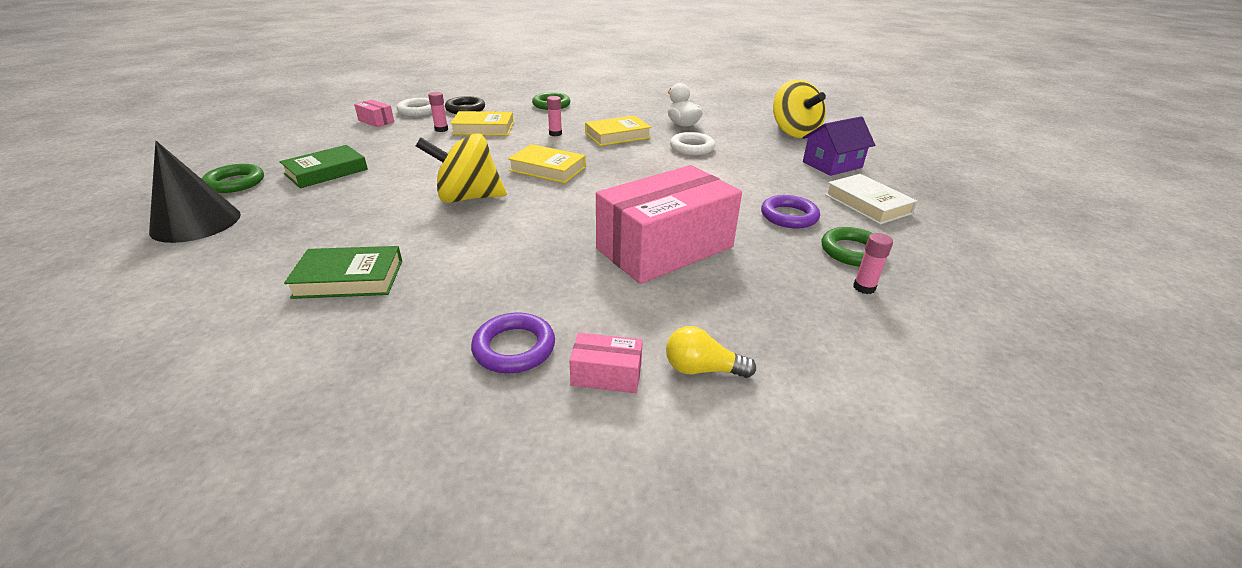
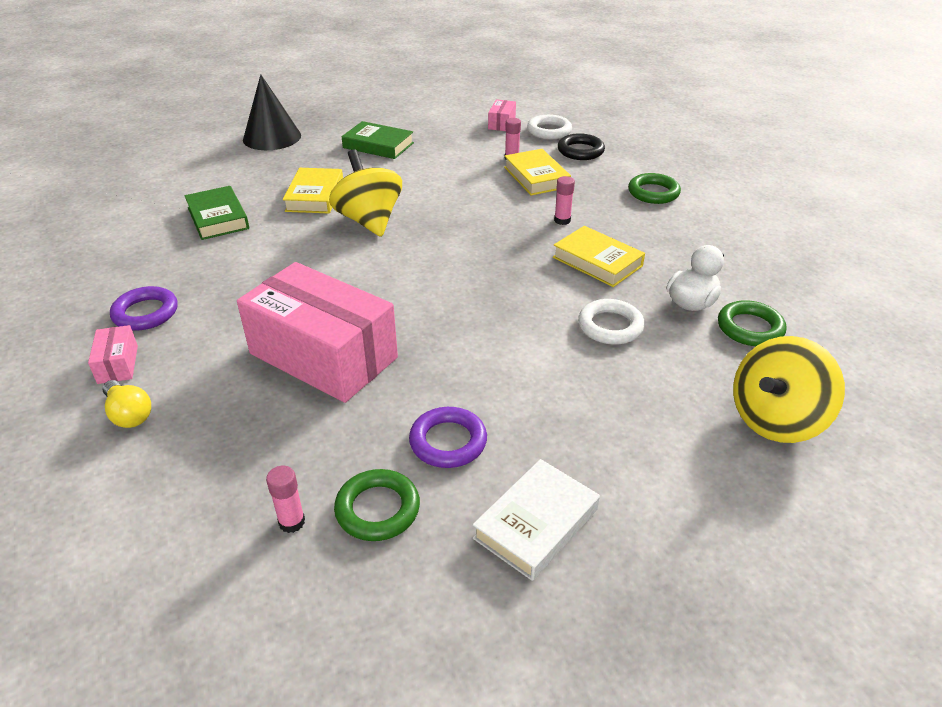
camera: 70 degrees right, 5 degrees up
green ring [202,164,264,193] -> green ring moved to [718,300,786,346]
yellow book [508,144,586,183] -> yellow book moved to [283,168,343,213]
yellow light bulb [666,326,756,378] -> yellow light bulb turned 150 degrees clockwise [102,380,151,428]
purple house [803,116,875,176] -> none

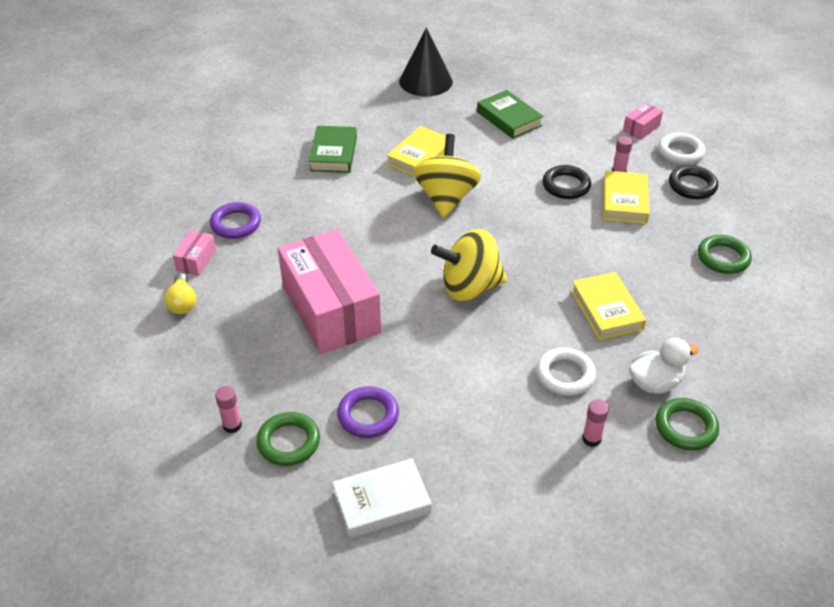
camera: 30 degrees right, 5 degrees up
pink glue stick [554,176,575,225] -> pink glue stick moved to [582,399,609,447]
yellow spinning top [733,336,845,443] -> yellow spinning top moved to [431,229,507,301]
none -> black ring [542,165,591,199]

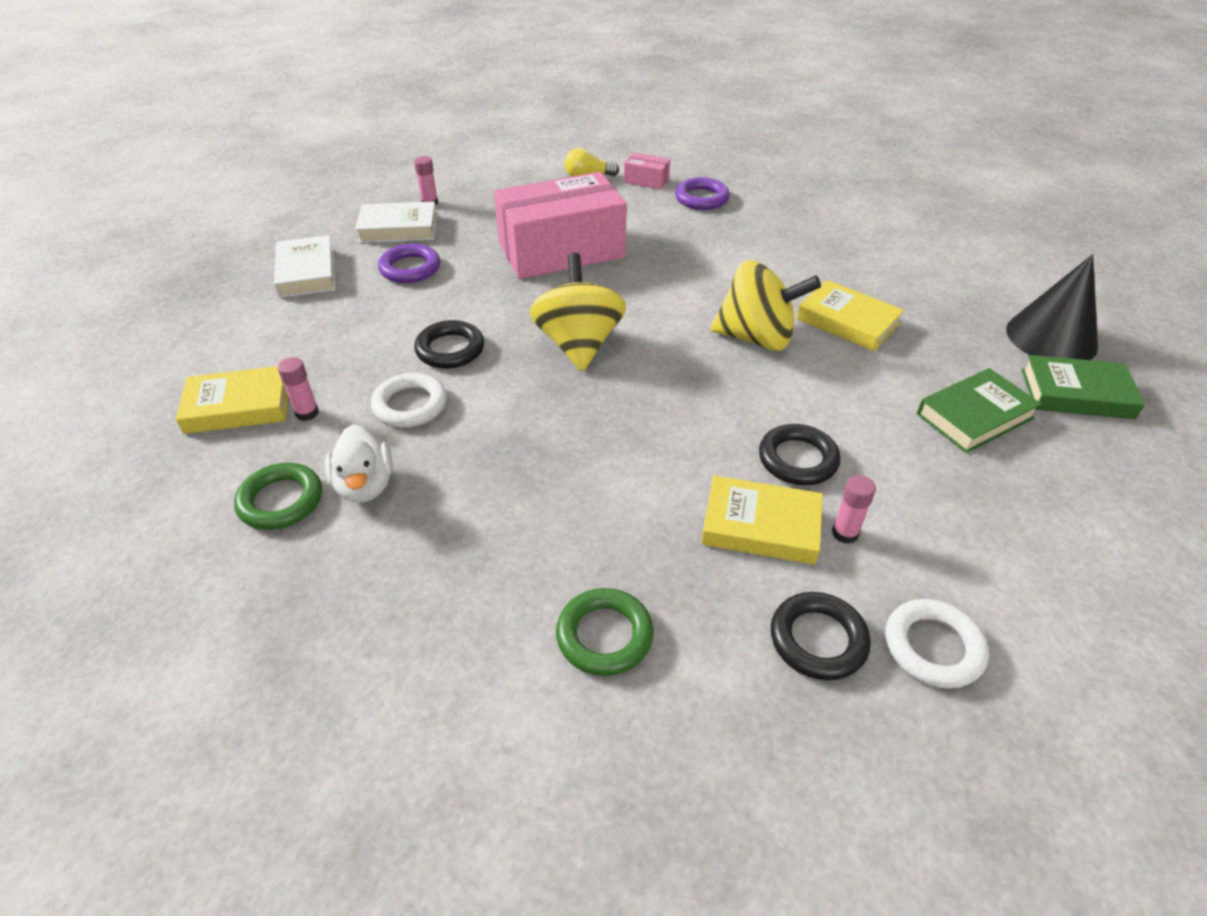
camera: 95 degrees right, 0 degrees up
green ring [256,412,320,466] -> white book [355,201,437,243]
green book [309,126,357,173] -> green book moved to [1021,355,1145,419]
yellow book [571,272,646,340] -> yellow book moved to [176,366,288,434]
pink box [623,103,663,140] -> none
none -> black ring [414,320,484,368]

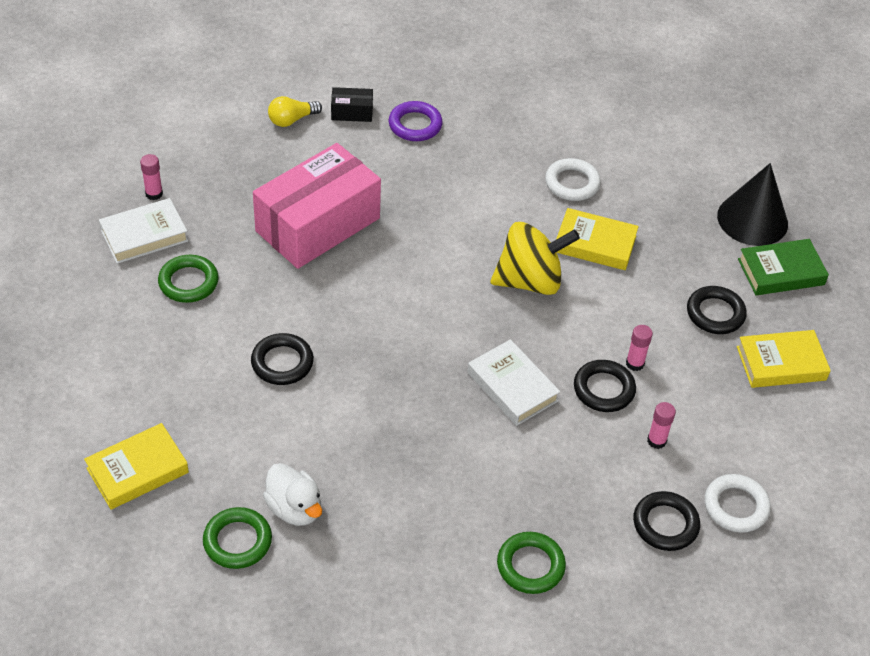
camera: 25 degrees left, 5 degrees up
white book [274,235,336,298] -> white book moved to [468,339,560,426]
pink glue stick [278,357,319,421] -> pink glue stick moved to [626,325,653,371]
white ring [371,373,447,427] -> white ring moved to [545,158,601,201]
purple ring [378,244,440,283] -> green ring [158,255,219,303]
yellow spinning top [529,253,626,372] -> none
pink box [624,152,670,190] -> black box [331,87,373,122]
yellow book [701,475,823,565] -> yellow book moved to [737,330,831,388]
green book [917,368,1042,453] -> black ring [687,286,747,334]

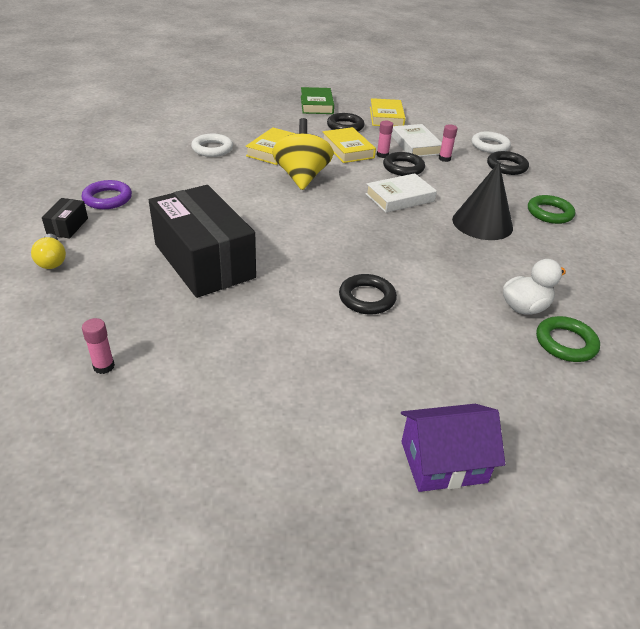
camera: 80 degrees left, 10 degrees down
yellow book [84,423,189,510] -> yellow book moved to [323,127,376,163]
white book [99,198,188,264] -> white book moved to [391,124,442,157]
green ring [158,255,219,303] -> none
pink box [253,143,381,269] -> black box [149,185,256,298]
black cone [717,163,788,246] -> black cone moved to [452,162,513,240]
none -> purple house [401,404,505,492]

